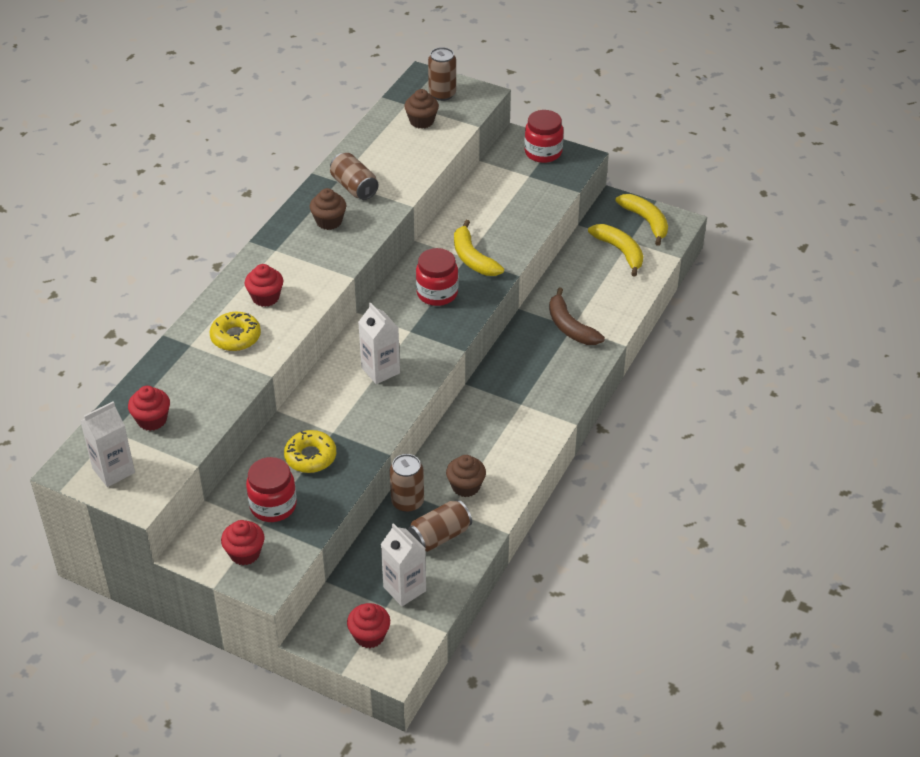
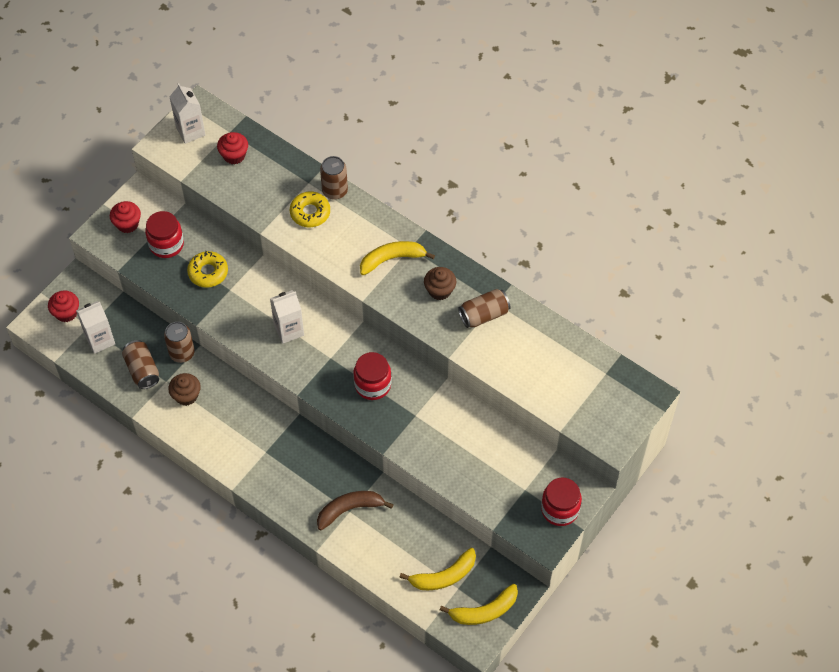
camera: 100 degrees right, 15 degrees up
red cupcake [245,264,283,307] -> none
brown cupcake [404,89,439,129] -> none
brown can [428,47,456,101] -> brown can moved to [320,156,348,200]
yellow banana [454,220,504,276] -> yellow banana moved to [360,241,435,275]

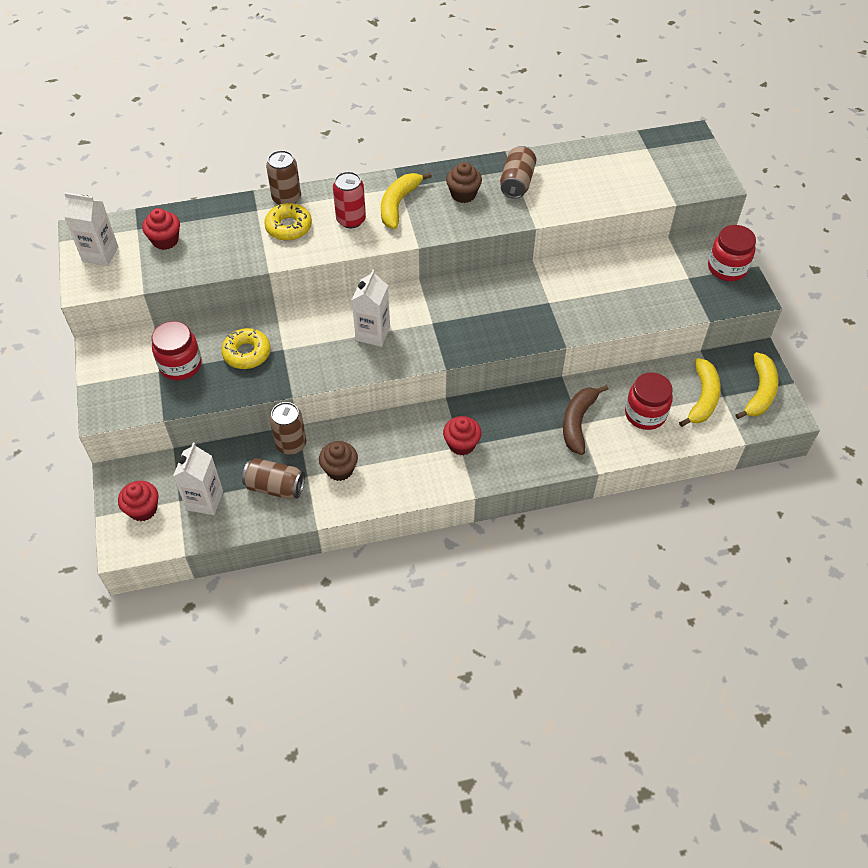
camera: 50 degrees left, 5 degrees down
red cupcake [110,201,141,233] -> red cupcake moved to [443,416,482,455]
red jar [353,352,392,400] -> red jar moved to [625,372,673,430]
none -> red can [333,171,366,228]

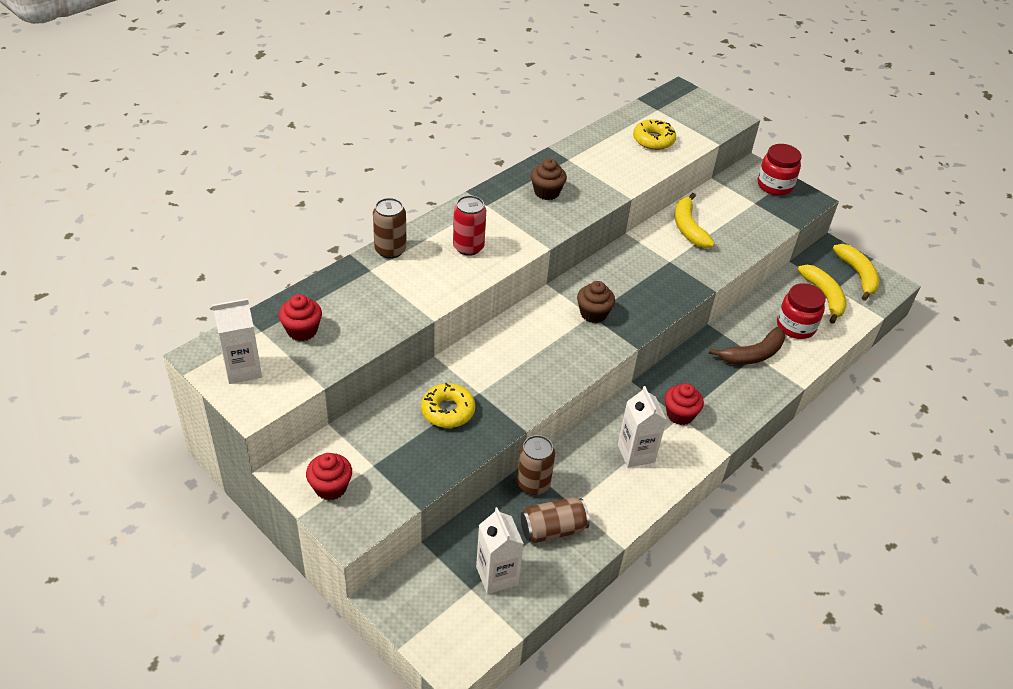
camera: 35 degrees left, 10 degrees down
red cupcake [118,481,159,521] -> red cupcake moved to [306,453,352,500]
red jar [151,321,202,380] -> none
yellow donut [264,203,312,240] -> yellow donut moved to [633,119,676,150]
brown cupcake [319,441,358,481] -> brown cupcake moved to [577,281,615,323]
white carton [352,269,390,347] -> white carton moved to [618,386,667,468]
yellow banana [381,172,432,229] -> yellow banana moved to [675,193,715,248]
brown can [500,146,537,199] -> none
brown banana [563,385,608,455] -> brown banana turned 105 degrees counterclockwise [709,327,785,365]

